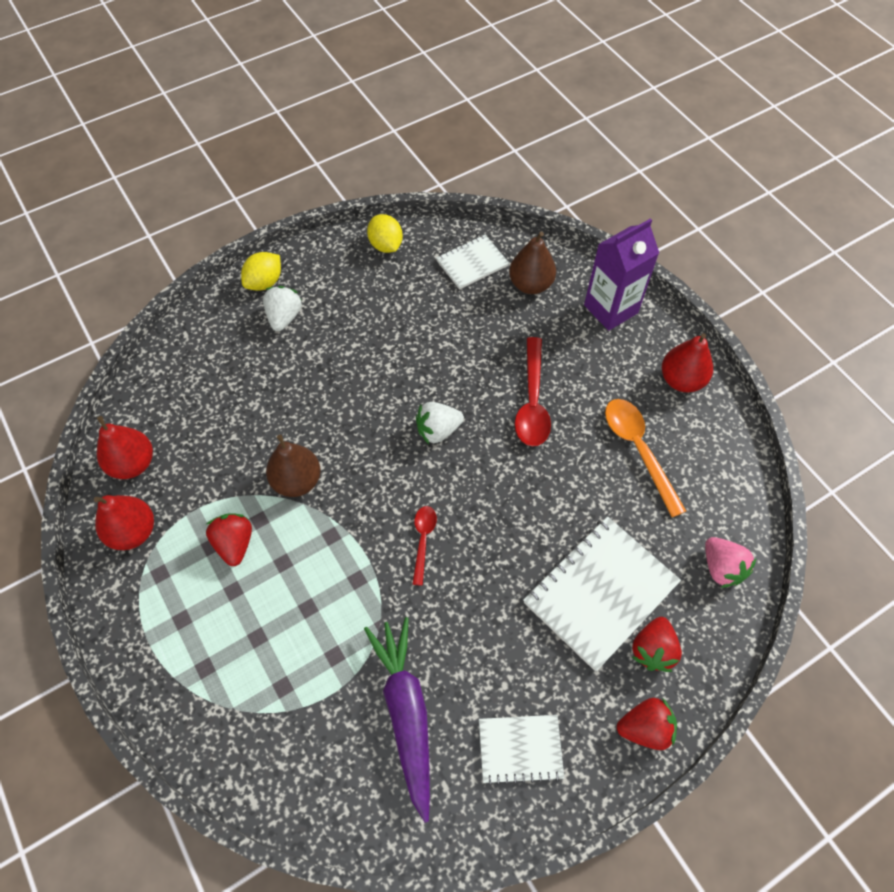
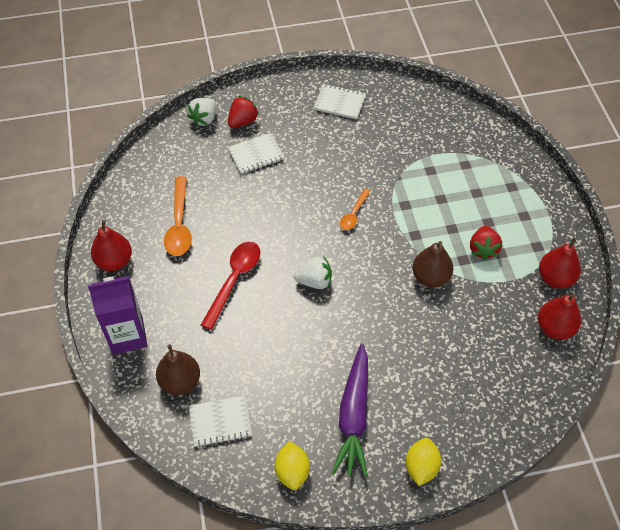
camera: 160 degrees left, 5 degrees down
yellow lemon [241,252,281,291] -> yellow lemon turned 45 degrees counterclockwise [405,438,441,486]
white strawberry [263,286,302,331] -> white strawberry moved to [187,98,216,127]
purple carrot [364,617,430,823] -> purple carrot moved to [332,343,368,478]
red spoon [413,506,437,586] -> orange spoon [340,188,370,230]
white notebook [523,516,681,671] -> white notebook [228,133,285,174], size x0.57
red strawberry [617,698,677,750] -> none
pink strawberry [705,537,756,588] -> none

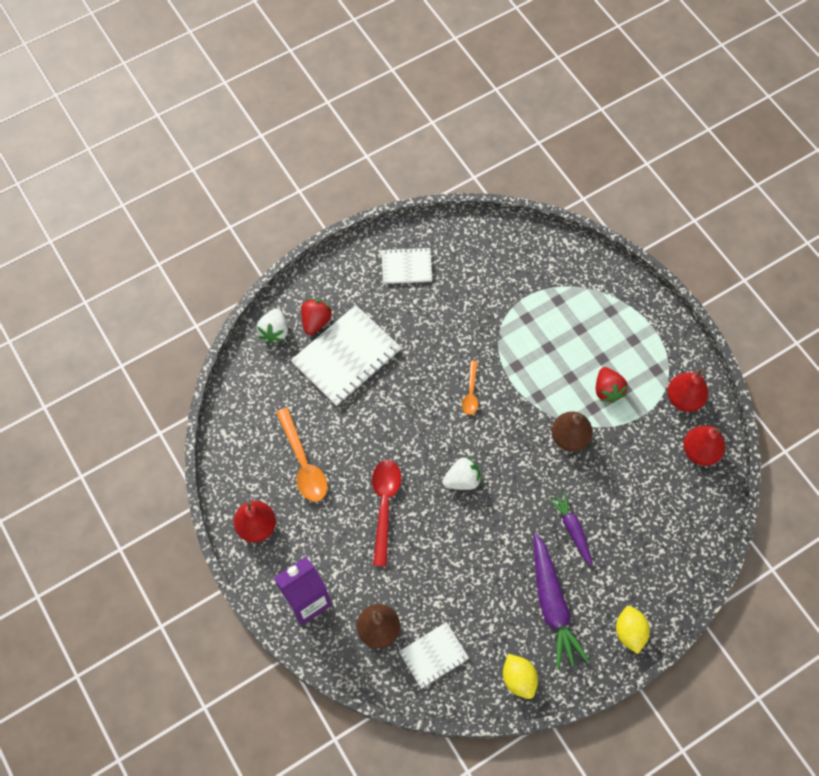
camera: 20 degrees left, 10 degrees up
white notebook [228,133,285,174] -> white notebook [291,305,401,406], size x1.75
none -> purple carrot [548,492,593,566]

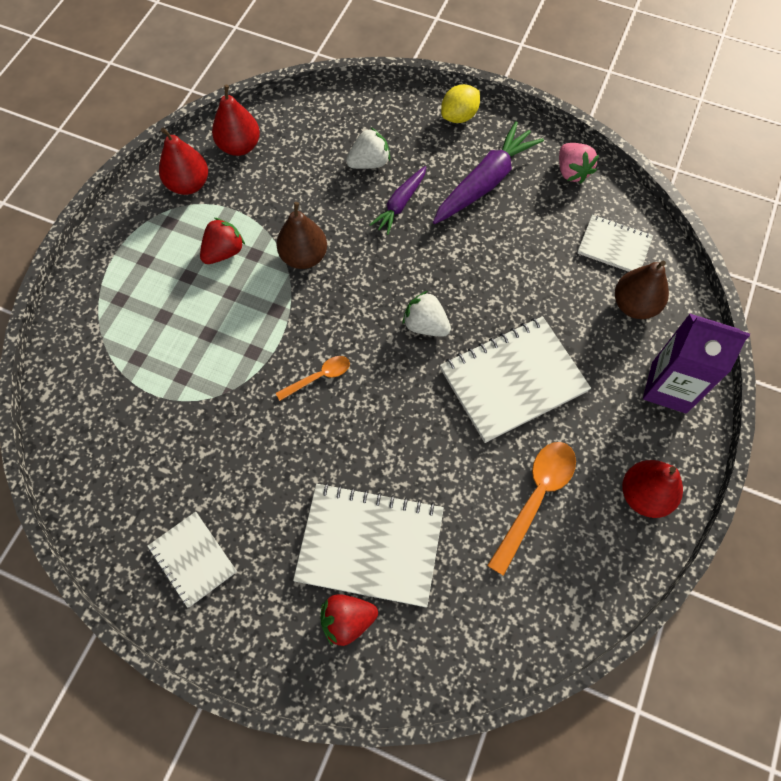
camera: 125 degrees left, 0 degrees up
white strawberry [257,309,288,344] -> white strawberry moved to [346,128,390,169]
red spoon [372,460,401,566] -> white notebook [440,316,591,443]
yellow lemon [503,654,538,699] -> pink strawberry [559,143,599,184]

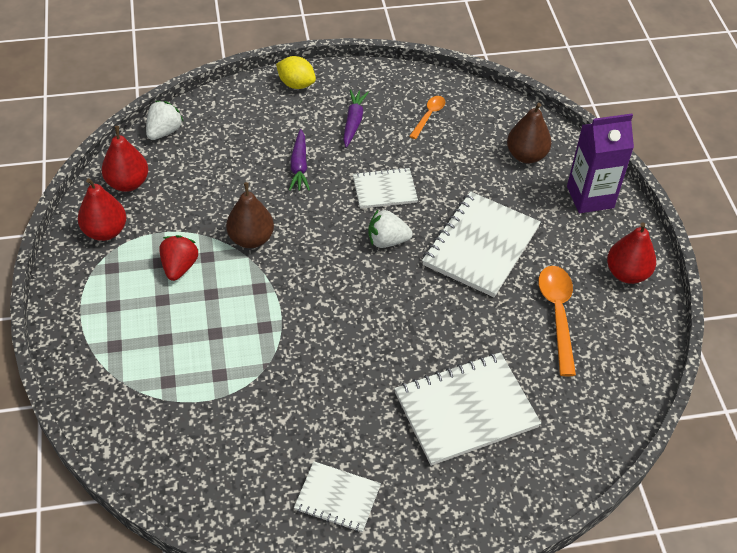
camera: 35 degrees left, 15 degrees down
orange spoon [276,356,350,401] -> orange spoon moved to [409,96,445,139]
red strawberry [320,594,378,646] -> none
white strawberry [346,128,390,169] -> white strawberry moved to [146,101,183,140]
purple carrot [433,121,544,224] -> purple carrot [343,89,369,148], size x0.59
yellow lemon [441,84,480,123] -> yellow lemon turned 75 degrees counterclockwise [276,56,316,89]
pink strawberry [559,143,599,184] -> none
white notebook [577,215,653,272] -> white notebook moved to [353,167,418,209]

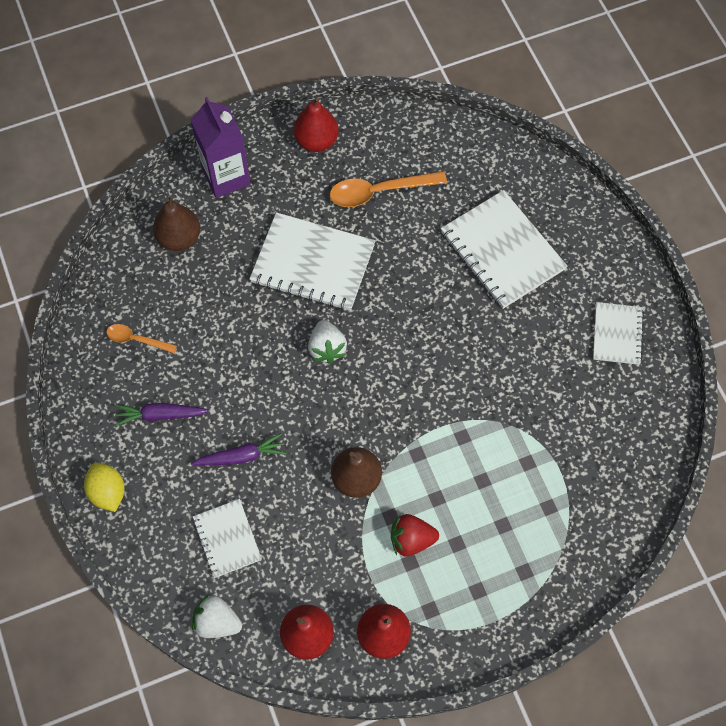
camera: 100 degrees left, 15 degrees up
yellow lemon [276,56,316,89] -> yellow lemon turned 45 degrees counterclockwise [84,463,125,512]
white notebook [353,167,418,209] -> white notebook moved to [193,499,262,578]

